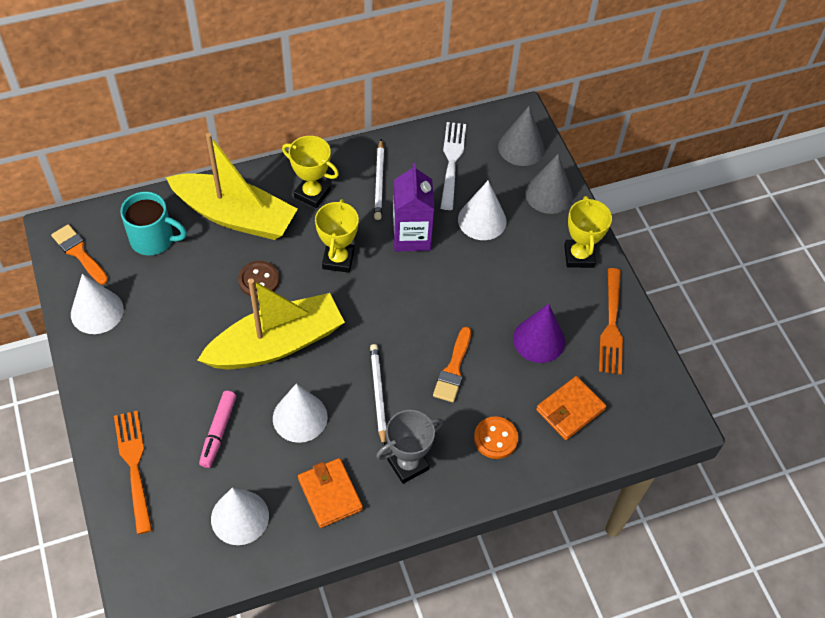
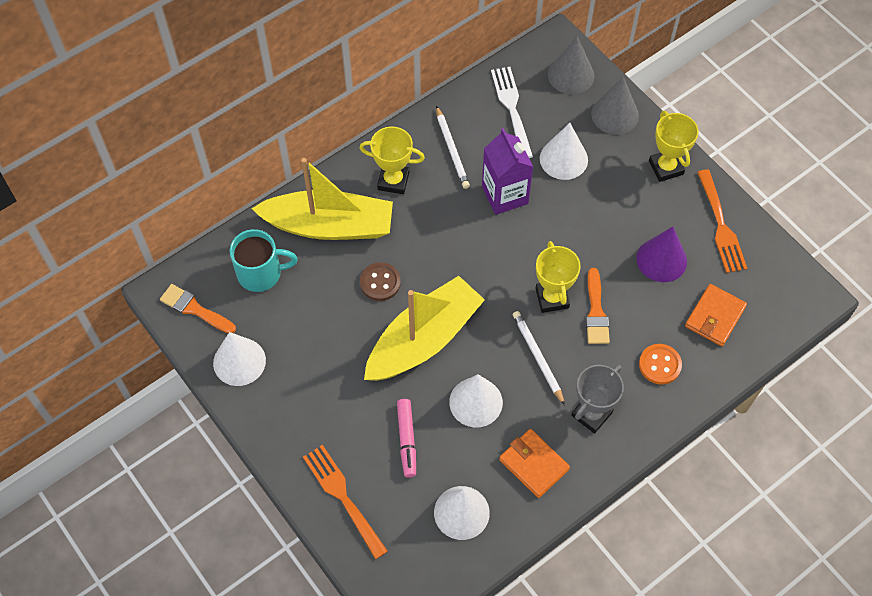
camera: 15 degrees left, 5 degrees up
yellow trophy [315,199,359,273] -> yellow trophy moved to [536,241,581,313]

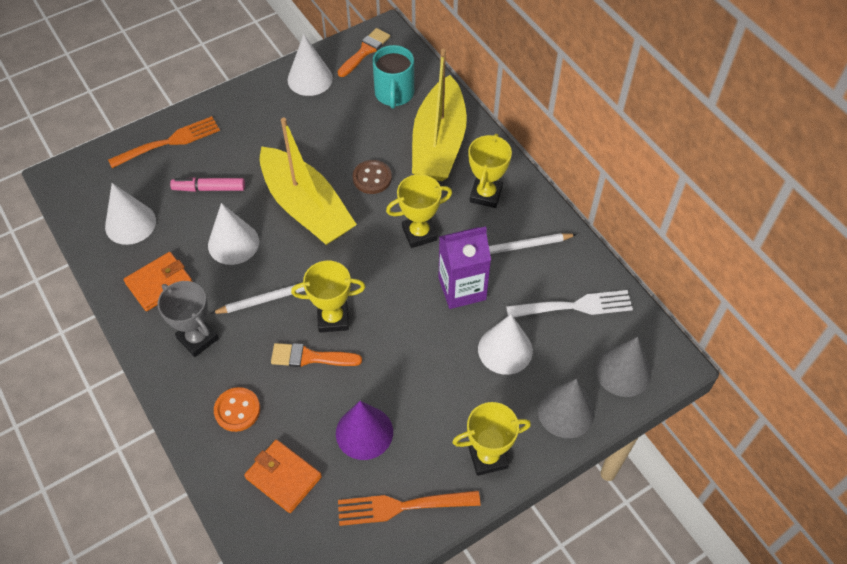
camera: 95 degrees right, 5 degrees down
none -> yellow trophy [386,174,452,248]

